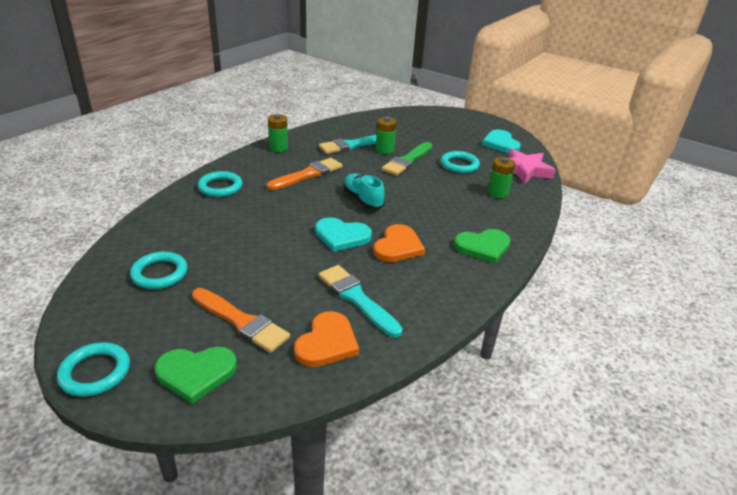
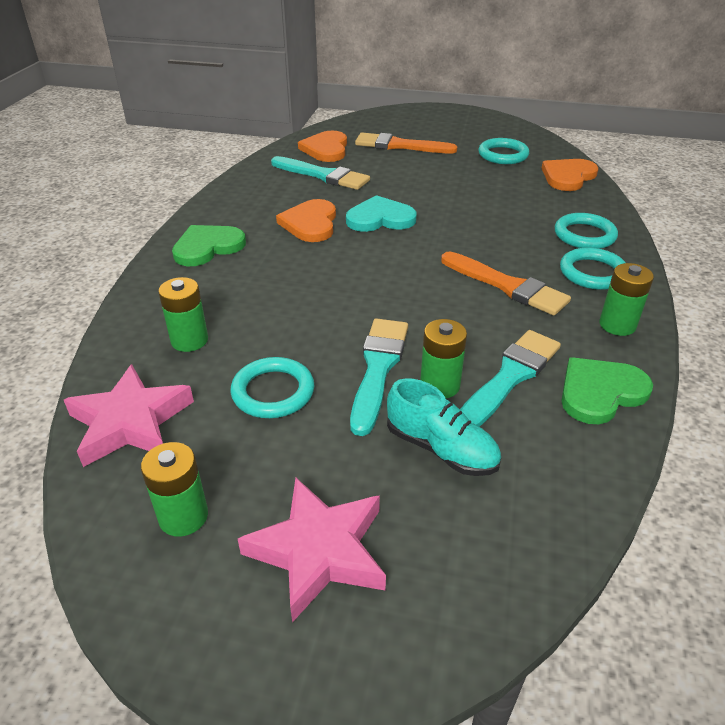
camera: 160 degrees right, 5 degrees up
turquoise ring [57,343,130,397] -> turquoise ring moved to [560,248,626,290]
green heart [155,347,237,404] -> green heart moved to [561,357,653,424]
orange brush [267,158,343,190] -> orange brush turned 75 degrees counterclockwise [441,251,571,315]
turquoise shoe [343,174,385,209] -> turquoise shoe moved to [387,378,501,476]
green brush [382,142,432,176] -> turquoise brush [350,318,408,436]
turquoise heart [482,129,521,153] -> green battery [141,442,208,537]
none -> pink star [238,478,386,623]
none -> orange heart [541,159,599,191]

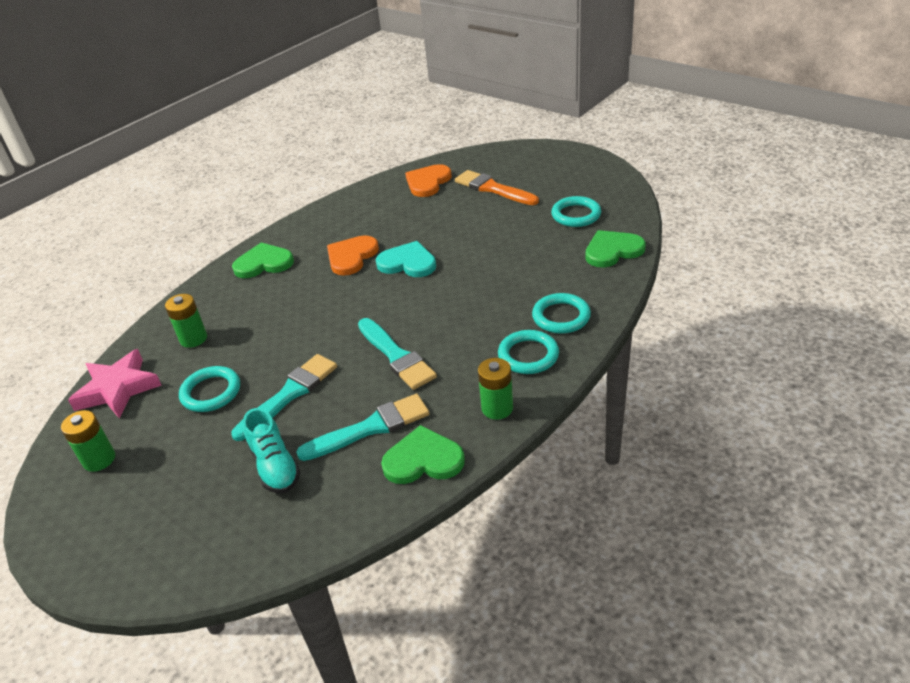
camera: 30 degrees right, 0 degrees up
pink star [238,478,386,623] -> none
turquoise brush [271,156,370,190] -> turquoise brush moved to [358,318,437,390]
green battery [420,319,467,398] -> none
orange brush [441,251,571,315] -> none
orange heart [541,159,599,191] -> green heart [585,230,646,268]

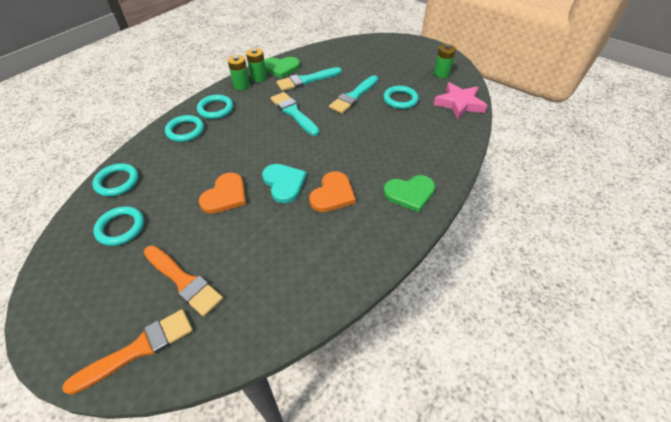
camera: 175 degrees right, 10 degrees up
green battery [165,294,207,348] -> green battery moved to [246,48,267,82]
turquoise shoe [243,408,301,494] -> none
turquoise heart [376,241,436,277] -> turquoise heart turned 135 degrees counterclockwise [262,164,307,203]
orange heart [405,164,452,197] -> orange heart moved to [199,173,246,214]
green heart [585,230,646,268] -> turquoise ring [92,163,139,196]
none -> orange brush [62,309,193,395]

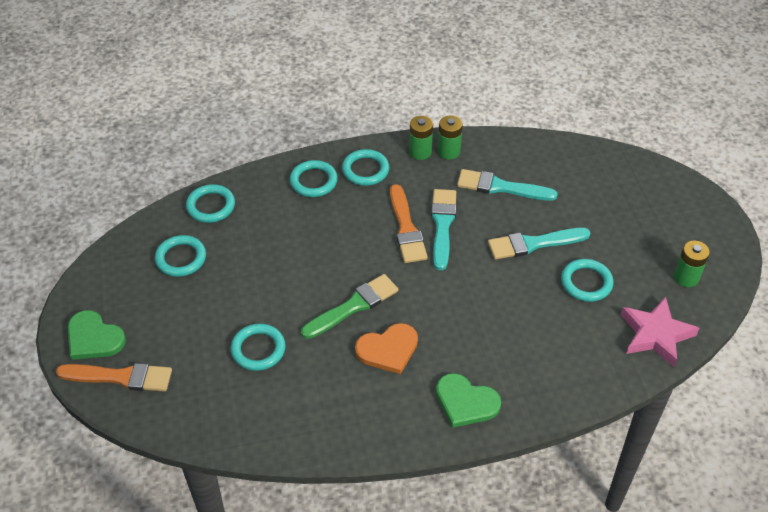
camera: 40 degrees right, 0 degrees up
orange brush [144,245,223,317] -> orange brush moved to [390,184,428,263]
orange heart [199,173,246,214] -> none
turquoise heart [262,164,307,203] -> green brush [301,274,398,339]
green heart [264,57,300,78] -> green heart moved to [68,310,126,360]
none -> turquoise ring [231,324,286,371]

